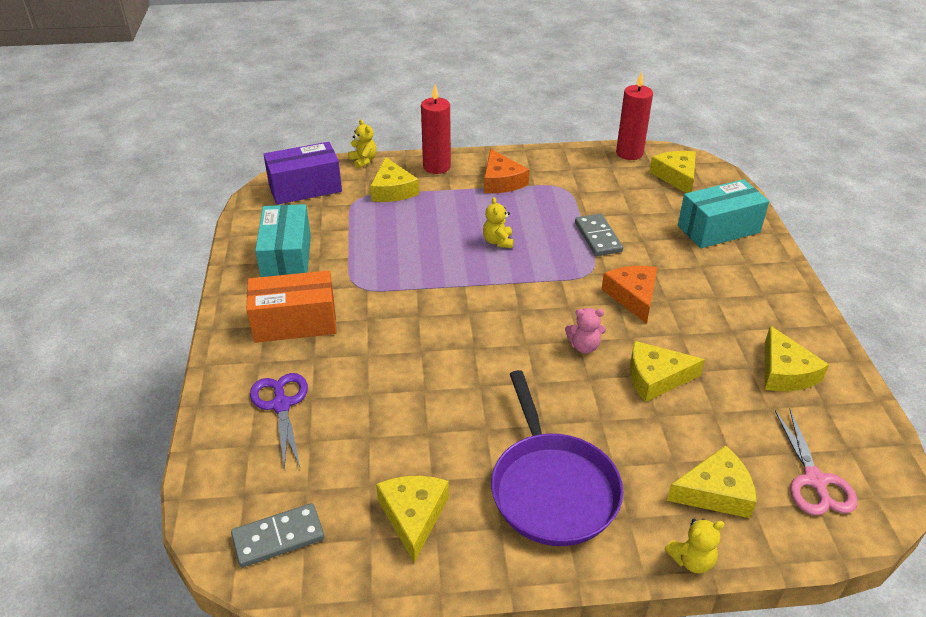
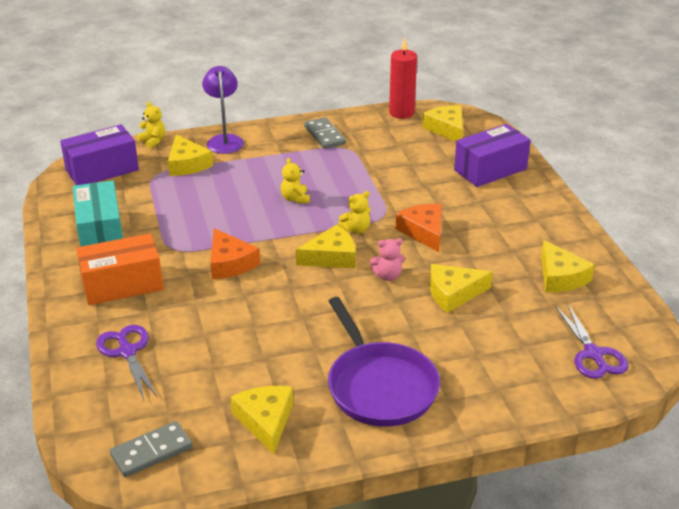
camera: 10 degrees left, 5 degrees down
red candle [421,85,451,174] -> purple lamp [202,66,244,154]
orange cheese [484,149,529,193] -> orange cheese moved to [210,228,260,279]
grey domino [575,214,623,256] -> grey domino moved to [304,117,346,149]
yellow teddy bear [665,519,724,574] -> yellow teddy bear moved to [338,191,370,234]
yellow cheese [667,445,757,518] -> yellow cheese moved to [296,224,356,268]
turquoise box [678,179,769,248] -> purple box [454,124,531,187]
pink scissors [775,409,857,516] -> purple scissors [556,303,628,379]

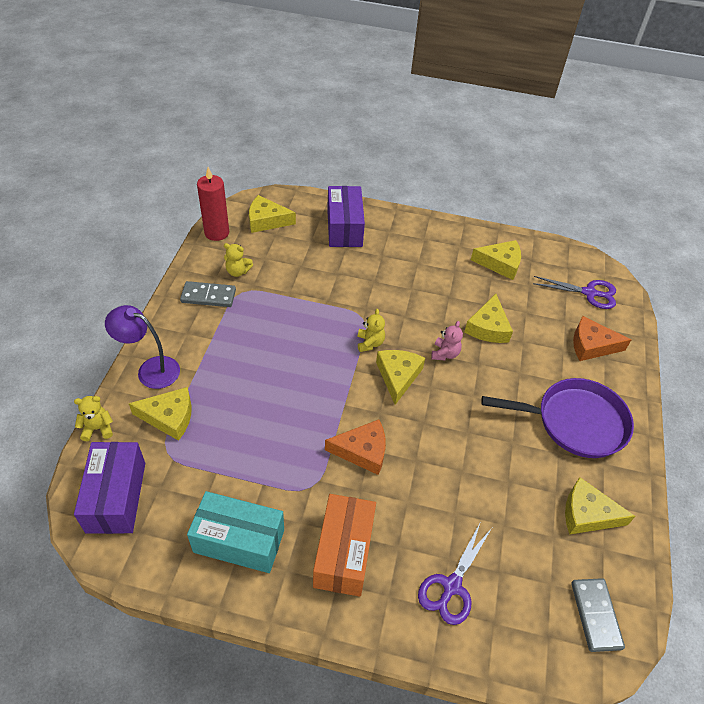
camera: 65 degrees left, 15 degrees up
purple scissors [96,325,158,400] -> purple scissors turned 60 degrees counterclockwise [418,523,492,625]
yellow teddy bear [281,158,310,203] -> yellow teddy bear moved to [224,243,253,277]
orange cheese [395,204,442,252] -> orange cheese moved to [573,316,631,361]

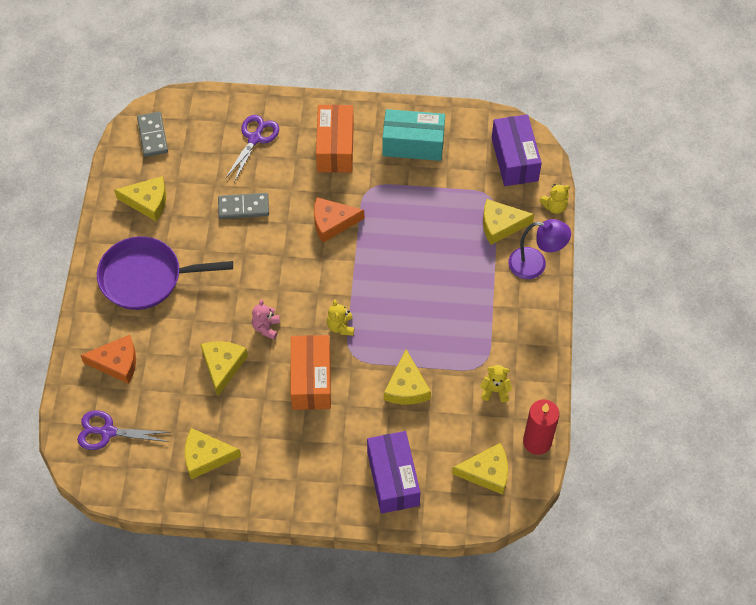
camera: 175 degrees right, 10 degrees up
grey domino [180,281,236,307] -> grey domino moved to [218,193,269,219]
yellow cheese [376,350,425,405] -> yellow cheese moved to [384,350,431,405]
none -> orange box [291,335,331,410]

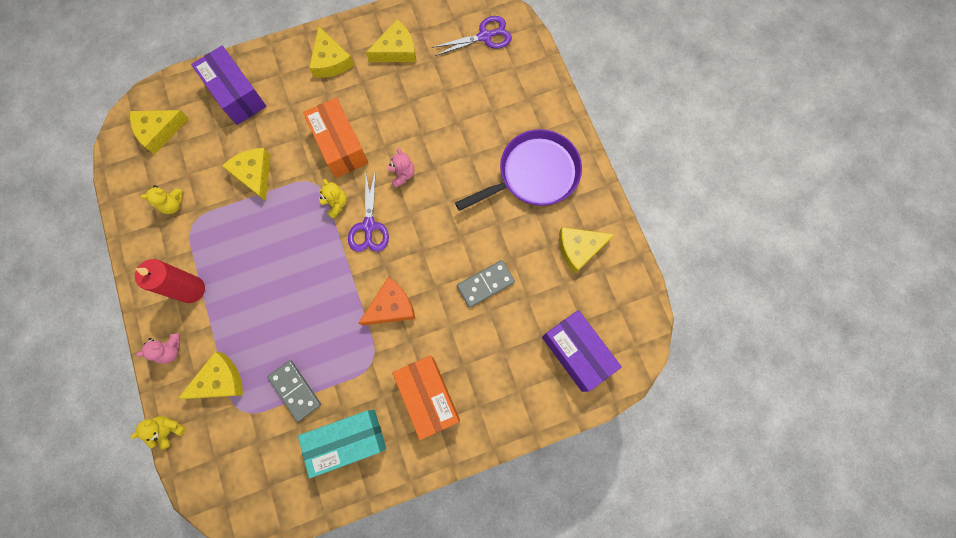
camera: 155 degrees right, 15 degrees up
orange cheese [80,335,136,384] -> none
grey domino [137,112,168,157] -> grey domino moved to [267,360,321,422]
yellow cheese [201,341,248,396] -> yellow cheese moved to [309,26,354,78]
purple scissors [225,115,279,182] -> purple scissors moved to [348,170,389,252]
purple box [492,114,542,186] -> purple box moved to [542,310,622,392]
purple lamp [508,219,571,279] -> pink teddy bear [136,334,180,364]
red candle [523,399,559,455] -> red candle moved to [135,259,205,303]

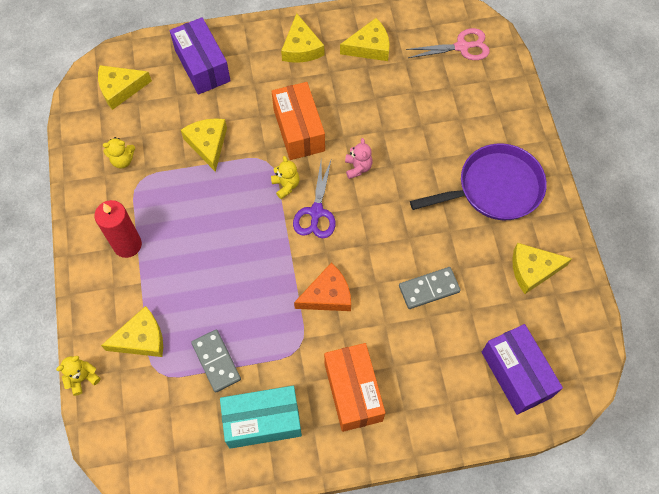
camera: 10 degrees right, 10 degrees down
pink teddy bear [136,334,180,364] -> none
purple scissors [432,16,512,56] -> pink scissors [406,28,490,60]

